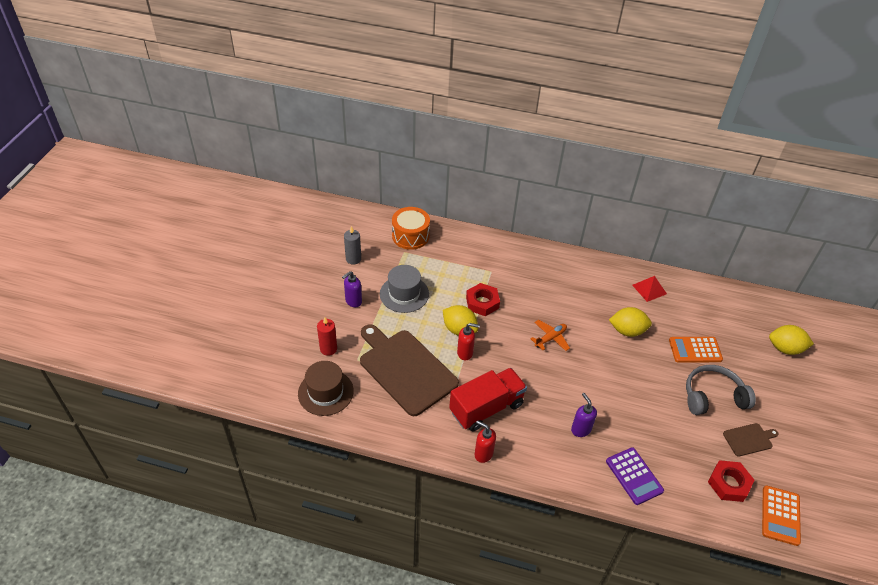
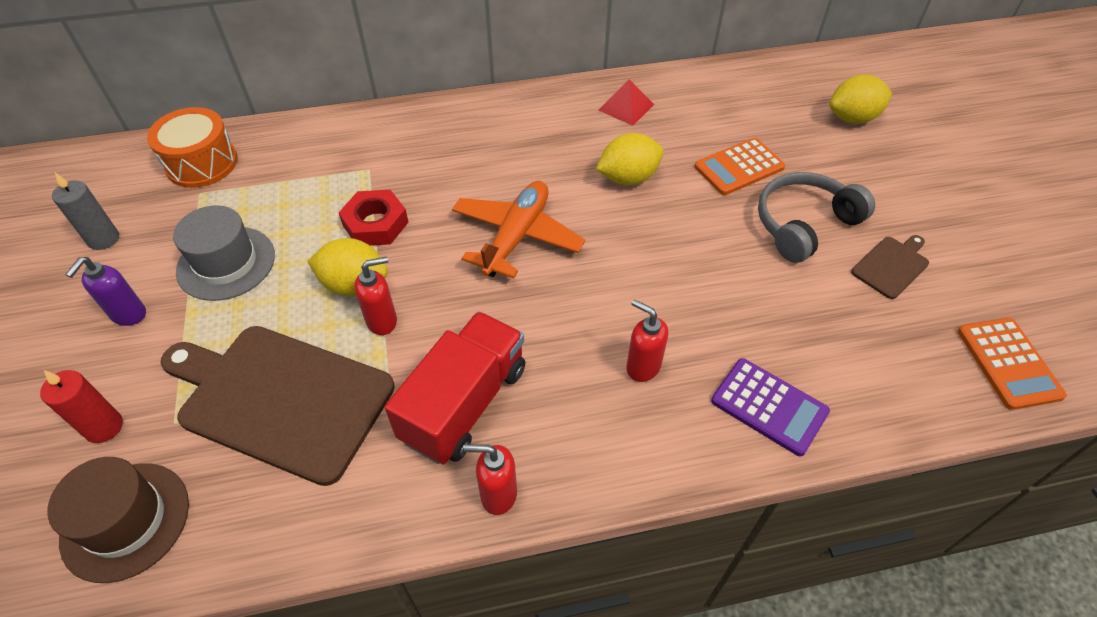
camera: 25 degrees left, 5 degrees up
orange plane [531,320,570,351] -> orange plane [452,181,585,278], size x1.69
purple soap dispenser [571,393,597,437] -> red soap dispenser [626,299,668,382]
red nut [708,460,754,502] -> none

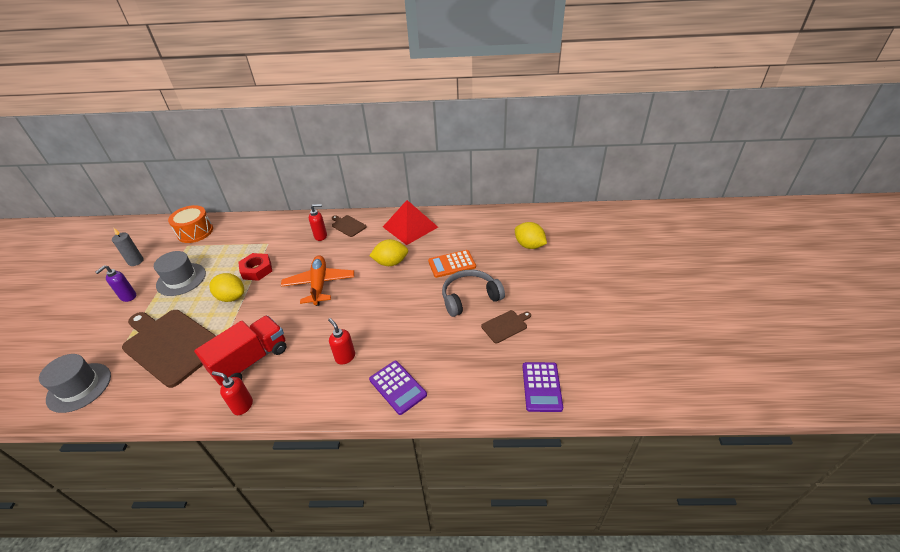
camera: 15 degrees right, 10 degrees down
red candle [40,370,123,443] -> none
brown hat [47,457,189,583] -> grey hat [39,354,111,413]
red soap dispenser [354,256,397,335] -> red soap dispenser moved to [309,204,327,241]
orange plane [452,181,585,278] -> orange plane turned 45 degrees counterclockwise [281,255,354,306]
red pyramid [599,79,654,126] -> red pyramid [383,200,438,245], size x1.83
yellow lemon [829,74,892,124] -> yellow lemon turned 45 degrees clockwise [515,222,547,249]
orange calculator [958,318,1067,410] -> purple calculator [523,362,563,412]
none -> brown cutting board [332,215,367,237]

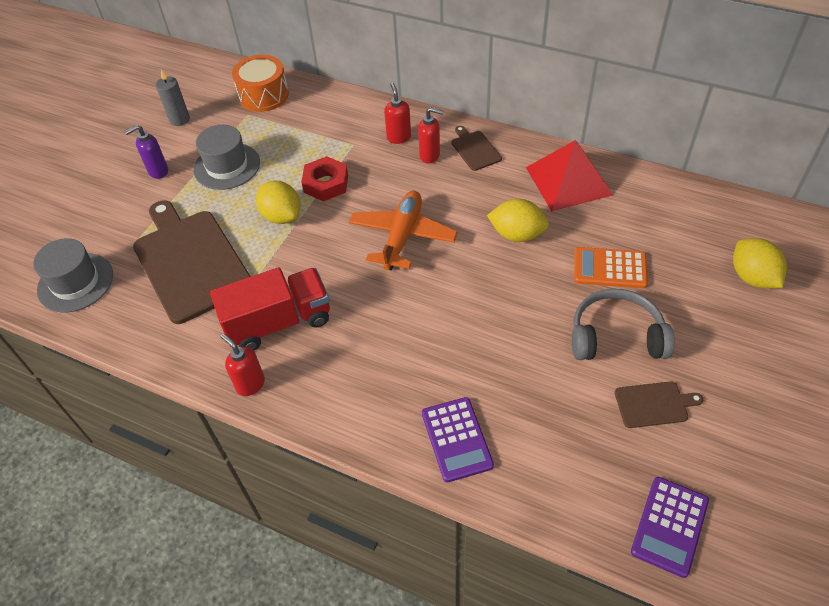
camera: 25 degrees right, 10 degrees up
red soap dispenser [328,318,355,364] -> red soap dispenser moved to [384,82,411,144]

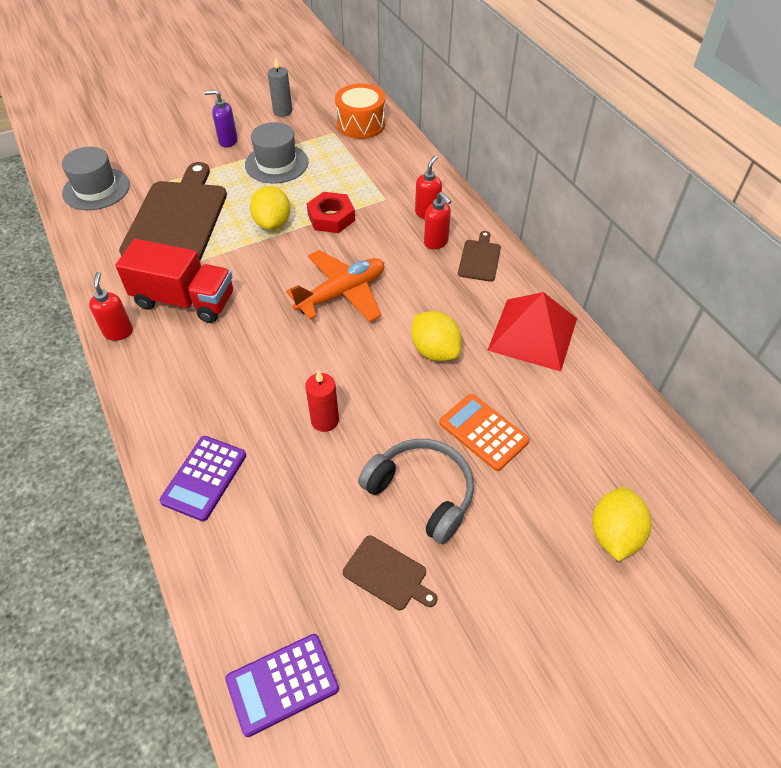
camera: 35 degrees right, 0 degrees up
none -> red candle [305,370,339,432]

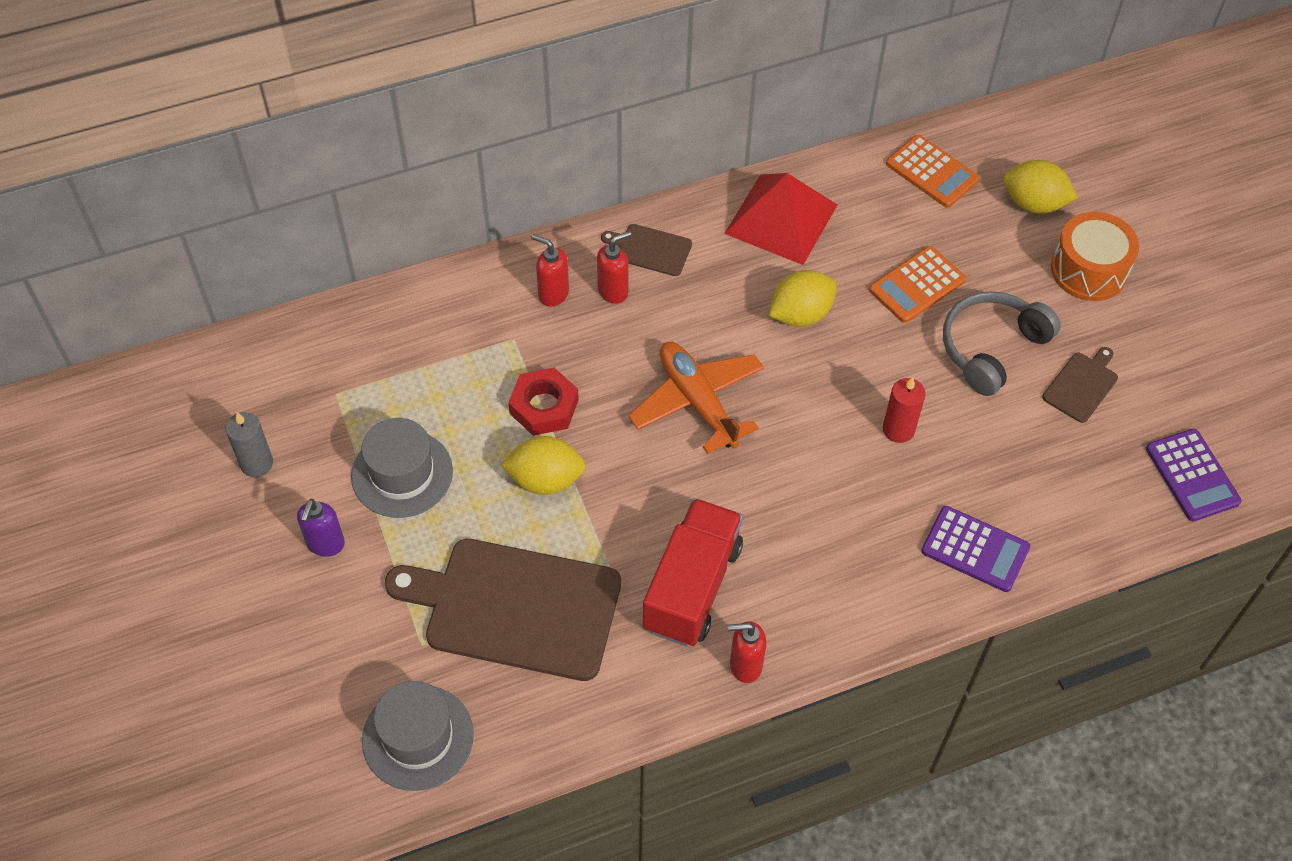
camera: 85 degrees left, 5 degrees up
orange drum [335,84,385,139] -> orange drum moved to [1051,212,1139,301]
none -> orange calculator [886,135,980,208]

